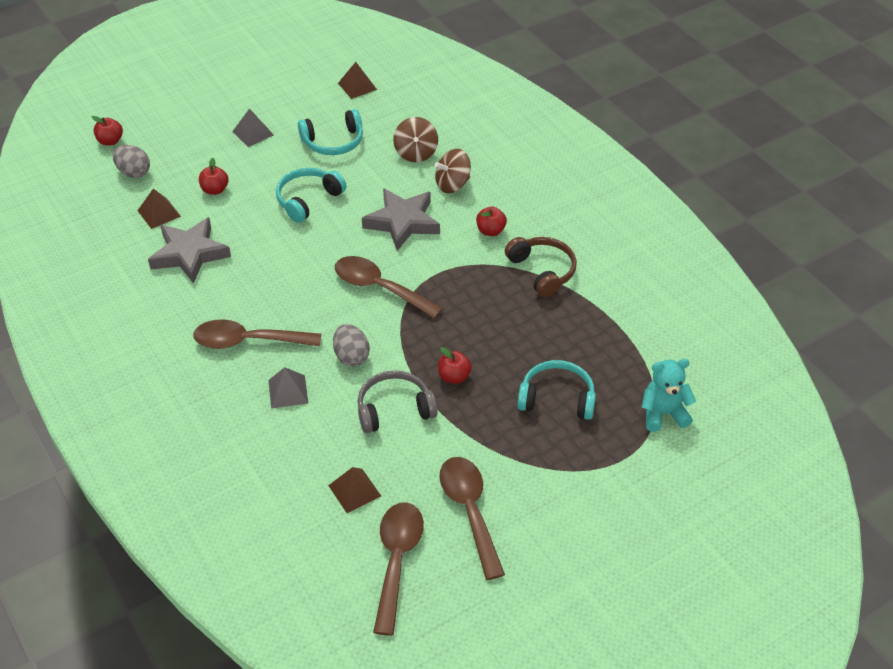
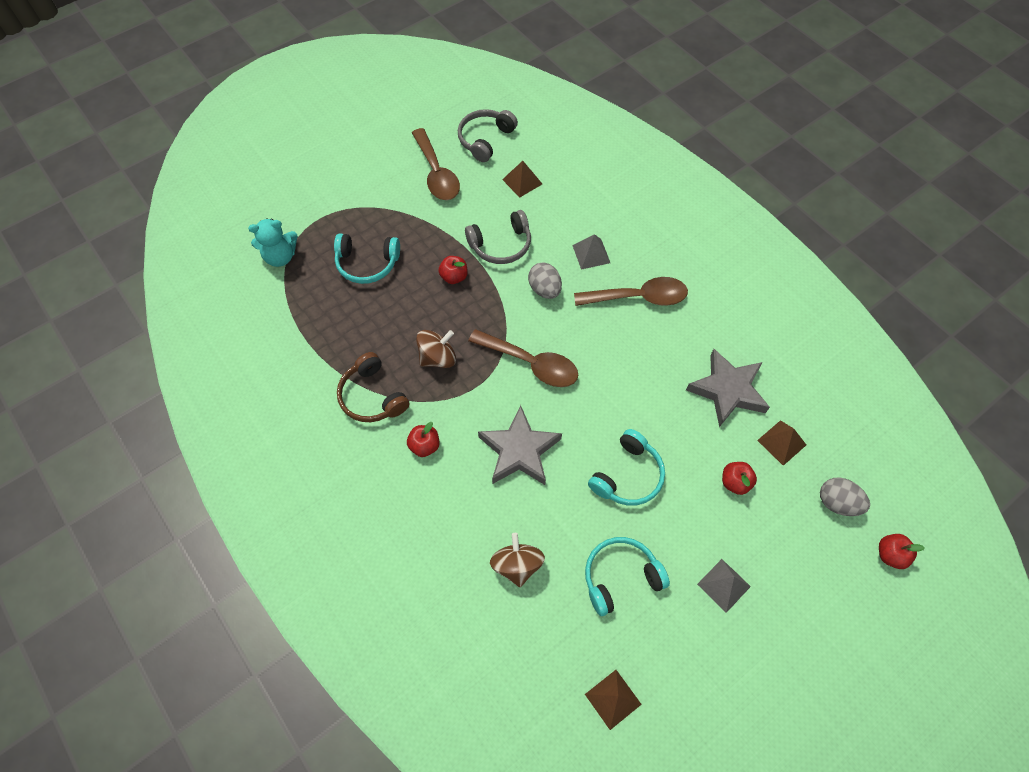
camera: 175 degrees right, 15 degrees up
brown spoon [373,502,424,636] -> grey headphones [458,109,518,162]
brown spinning top [435,149,471,193] -> brown spinning top moved to [416,330,456,368]

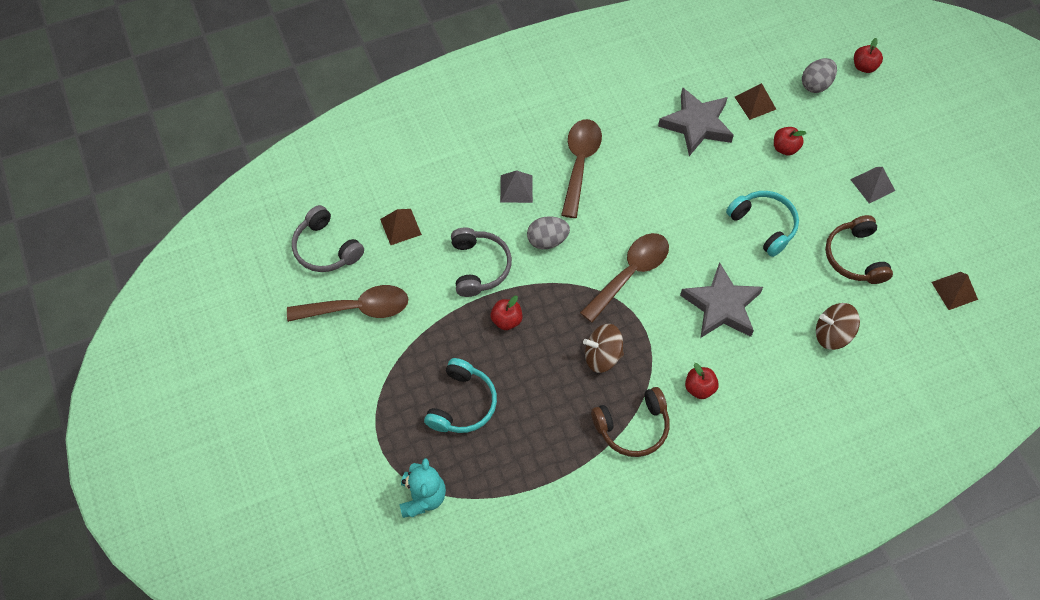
camera: 75 degrees left, 0 degrees up
brown spinning top [416,330,456,368] -> brown spinning top turned 75 degrees counterclockwise [583,324,624,373]
turquoise headphones [585,537,670,616] -> brown headphones [825,215,893,284]

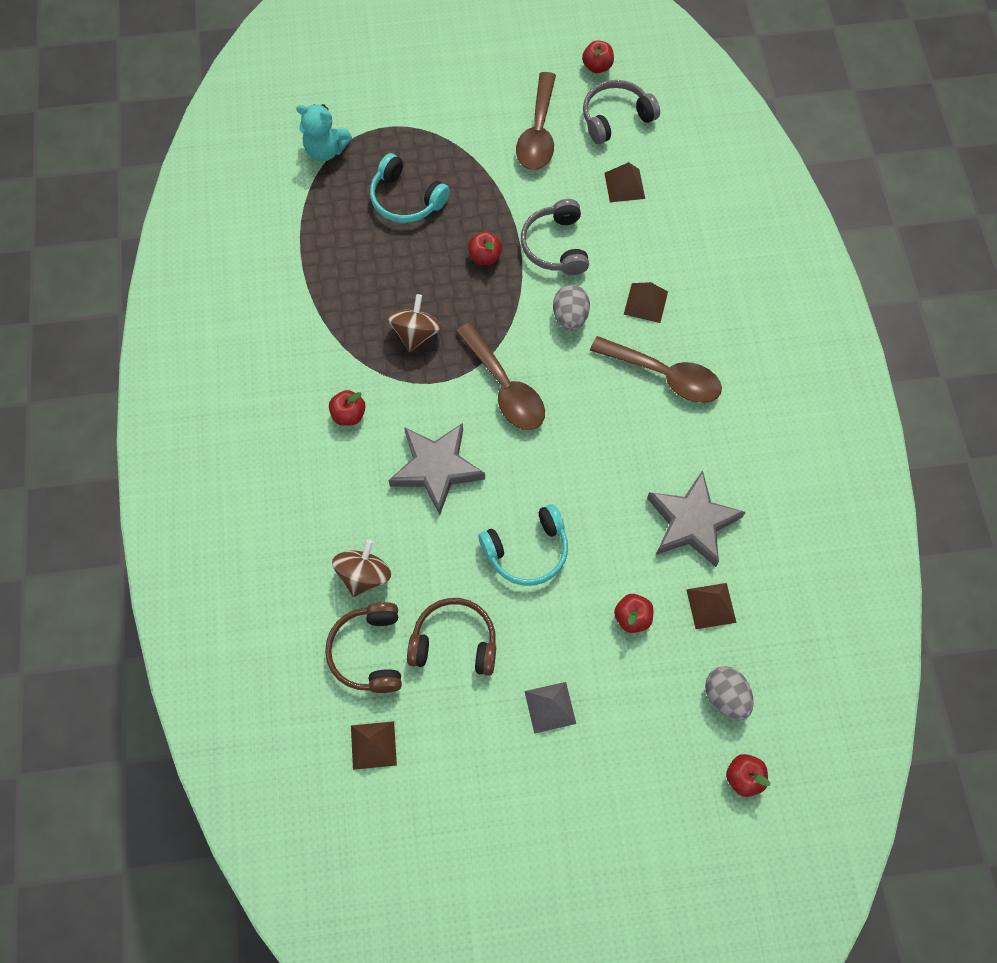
camera: 105 degrees right, 5 degrees up
grey headphones [451,227,512,297] -> grey headphones turned 75 degrees clockwise [521,199,589,275]
grey pyramid [500,170,533,203] -> brown pyramid [624,282,668,323]
brown headphones [591,387,670,457] -> brown headphones moved to [325,602,402,693]
none -> red apple [582,40,614,73]

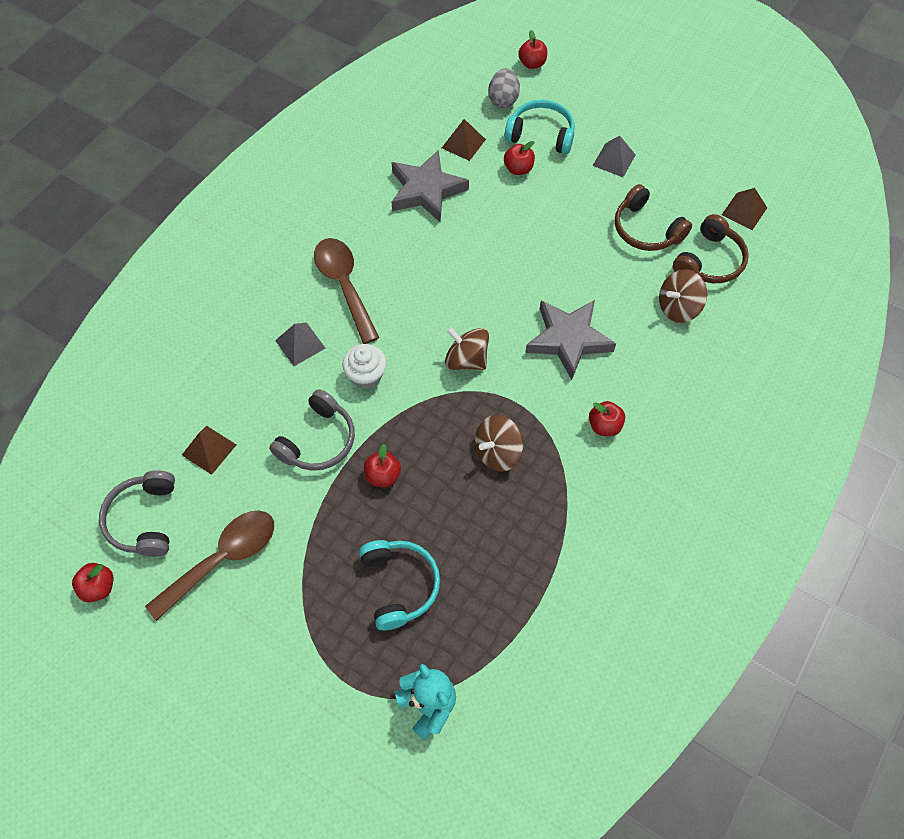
camera: 140 degrees left, 5 degrees down
brown spoon [456,323,545,430] -> brown spinning top [445,327,489,370]
turquoise headphones [479,504,568,586] -> turquoise headphones moved to [505,100,575,154]
grey egg [553,285,590,331] -> white cupcake [343,344,387,389]
grey headphones [583,80,660,144] -> grey headphones turned 75 degrees clockwise [99,470,175,557]
brown pyramid [624,282,668,323] -> grey pyramid [275,323,325,366]

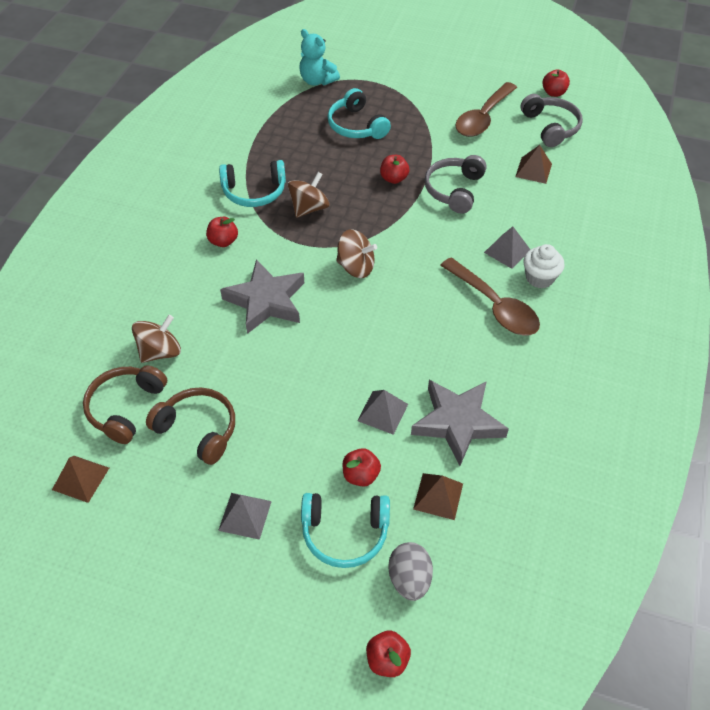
camera: 165 degrees right, 10 degrees down
white cupcake [343,344,387,389] -> white cupcake moved to [524,244,565,288]
none -> turquoise headphones [219,160,286,207]
none -> grey pyramid [357,390,408,435]

